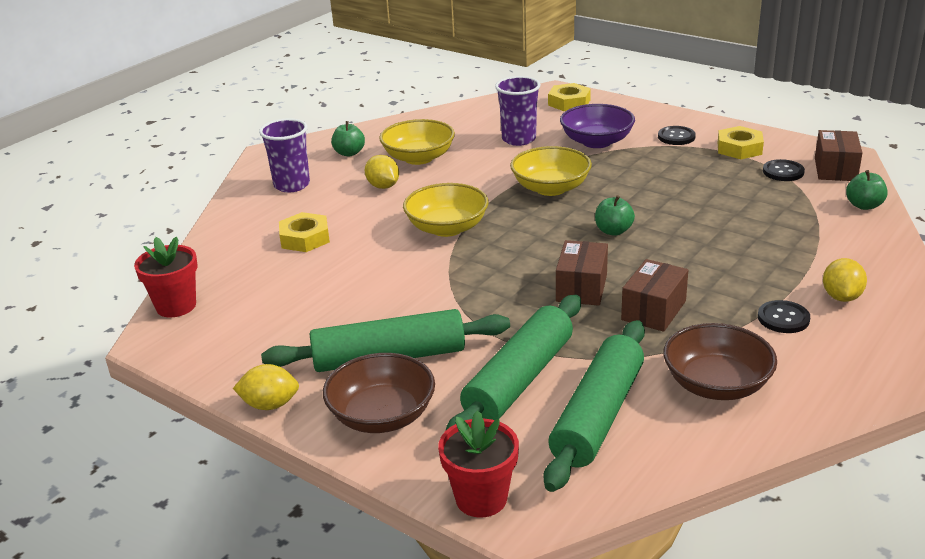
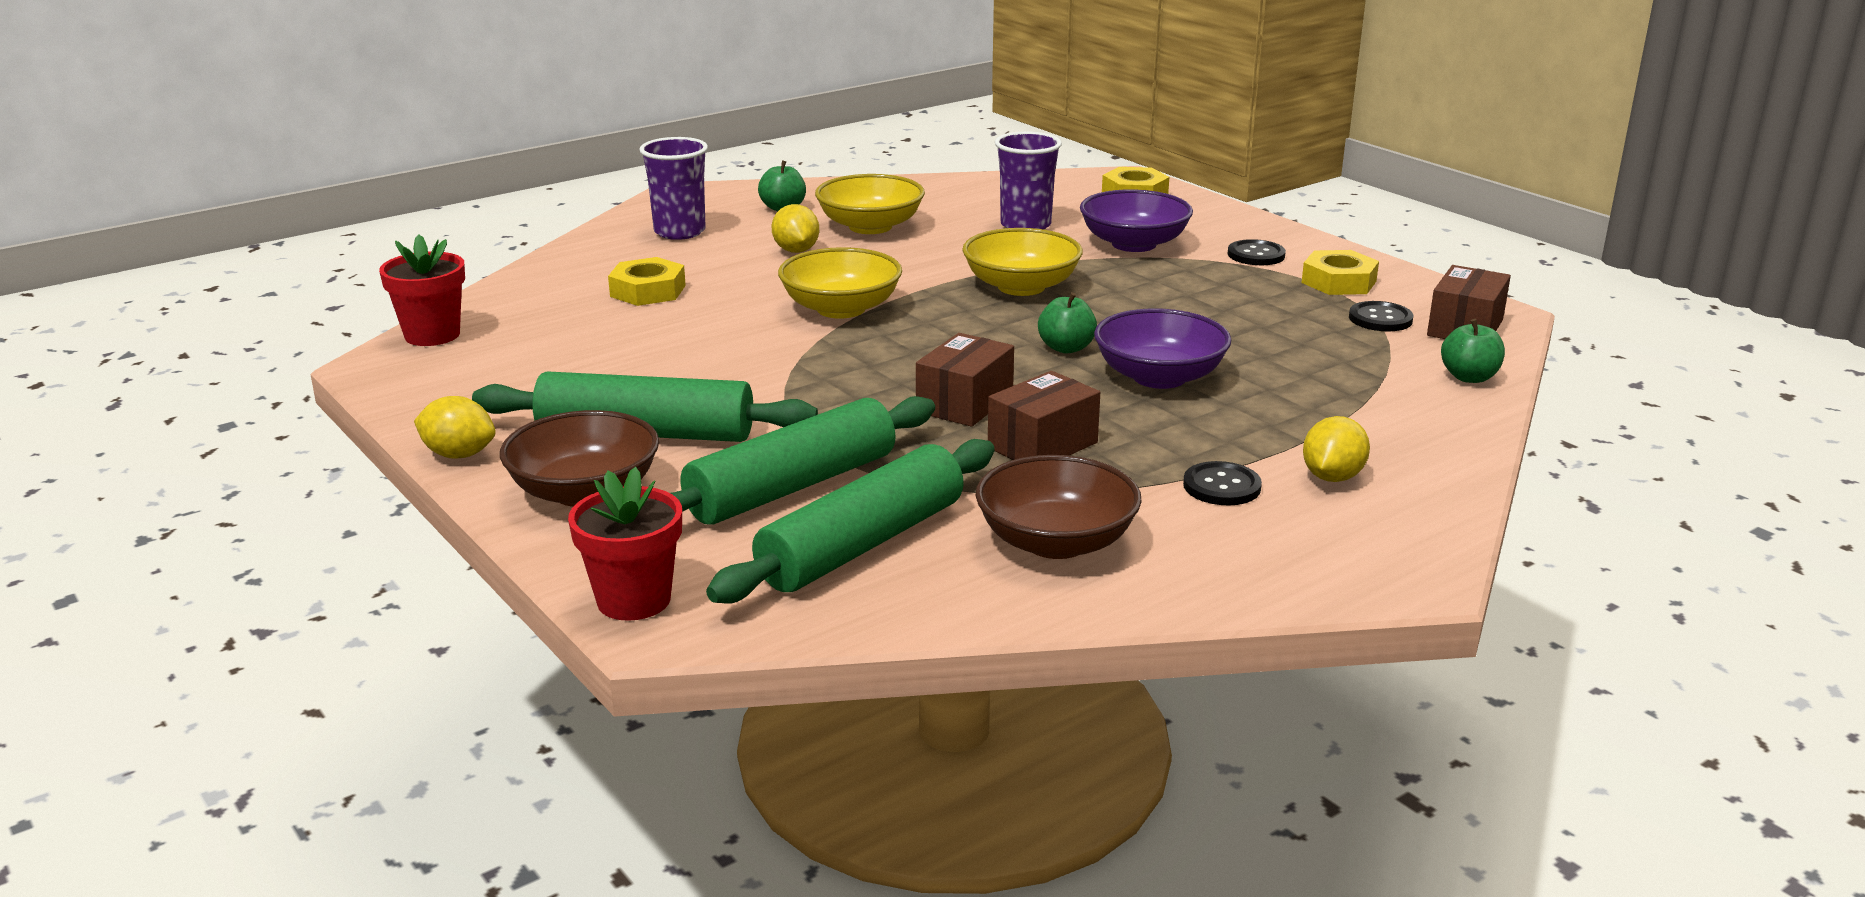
camera: 15 degrees right, 5 degrees down
none -> purple bowl [1094,308,1231,389]

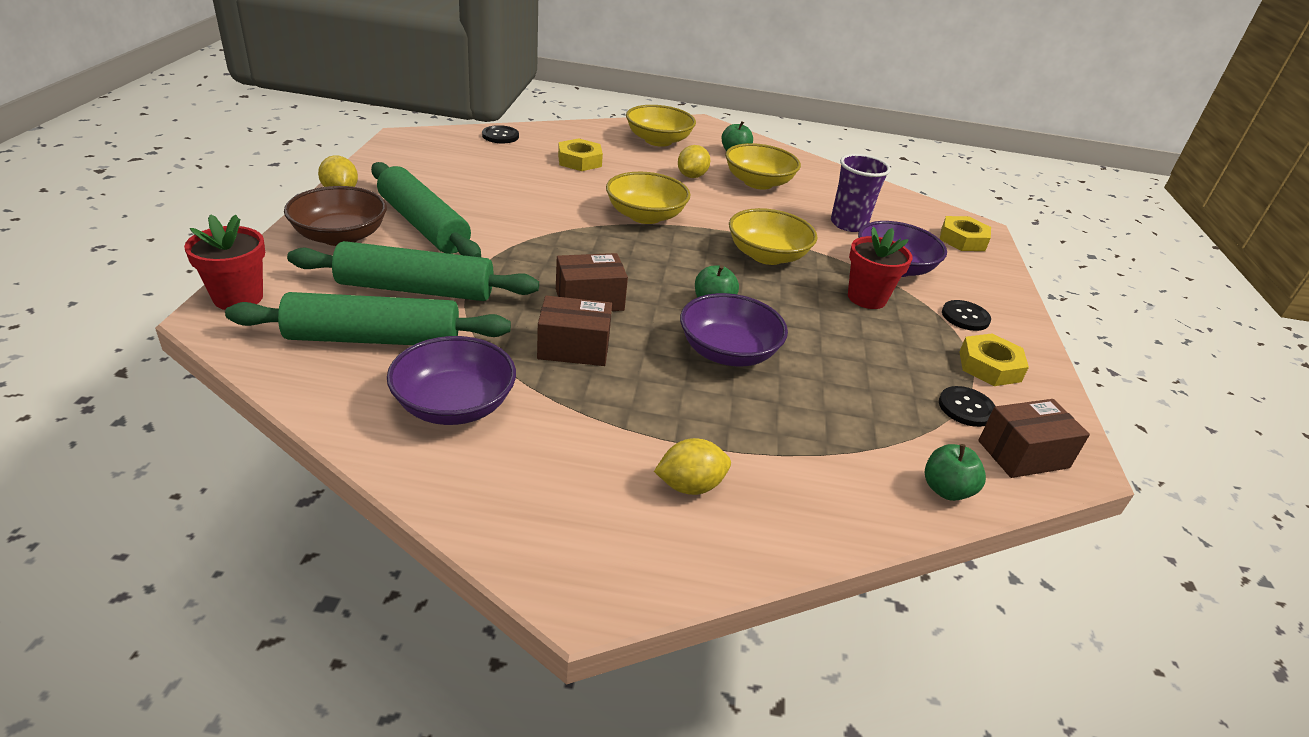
camera: 40 degrees right, 10 degrees up
red flower pot [379,234,465,346] -> red flower pot moved to [848,227,913,309]
purple cup [639,137,708,240] -> yellow bowl [626,105,696,147]
brown bowl [976,455,1142,559] -> purple bowl [387,336,516,425]
black button [1183,461,1262,505] -> black button moved to [482,125,519,143]

